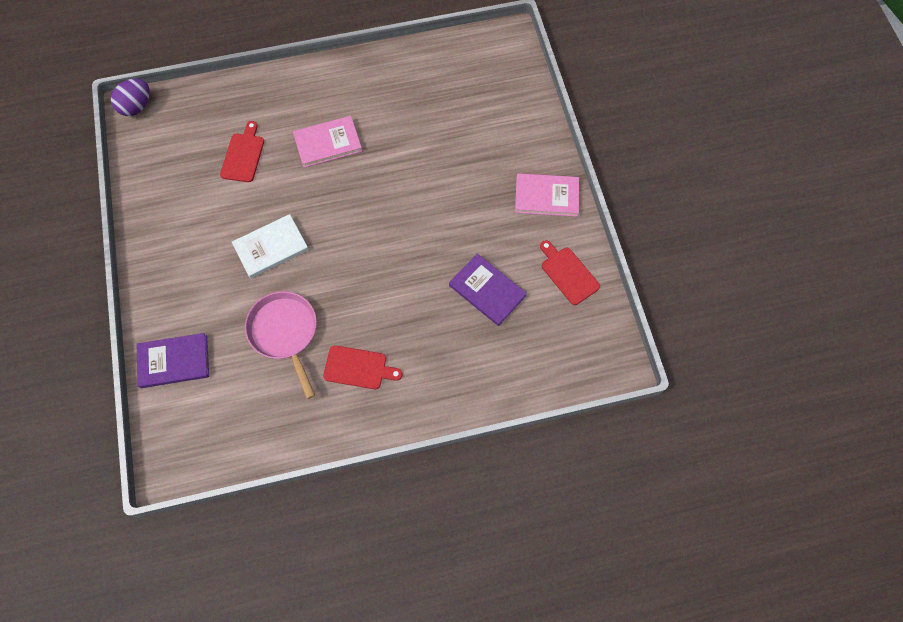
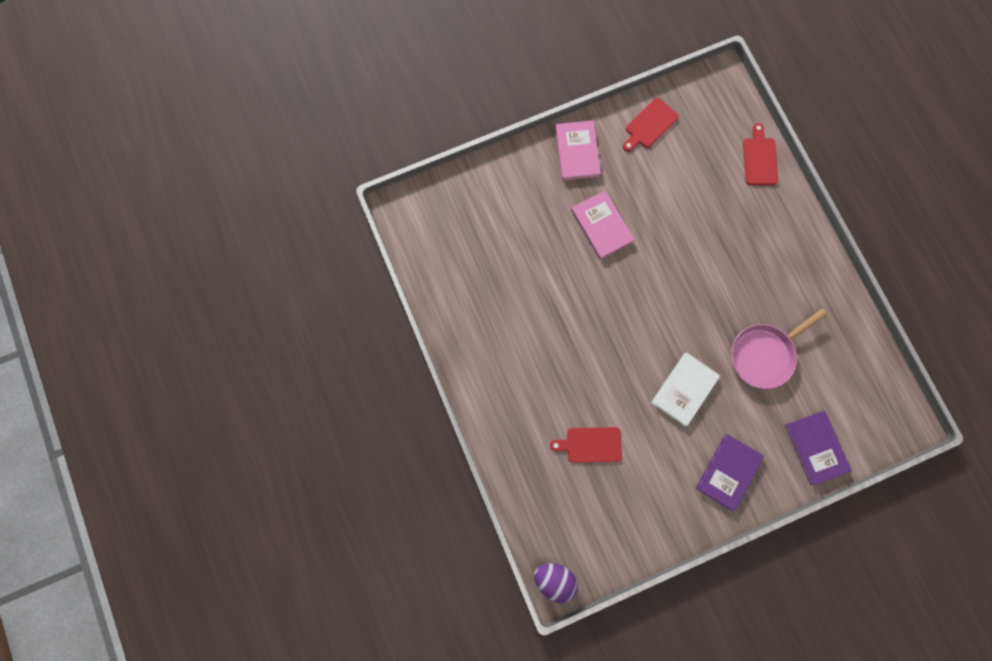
camera: 100 degrees left, 10 degrees up
white book [232,214,309,278] -> white book turned 75 degrees clockwise [651,352,720,426]
pink book [293,116,362,168] -> pink book moved to [571,191,635,259]
red cutting board [323,345,402,389] -> red cutting board moved to [743,123,778,185]
purple book [449,254,527,326] -> purple book moved to [696,434,764,512]

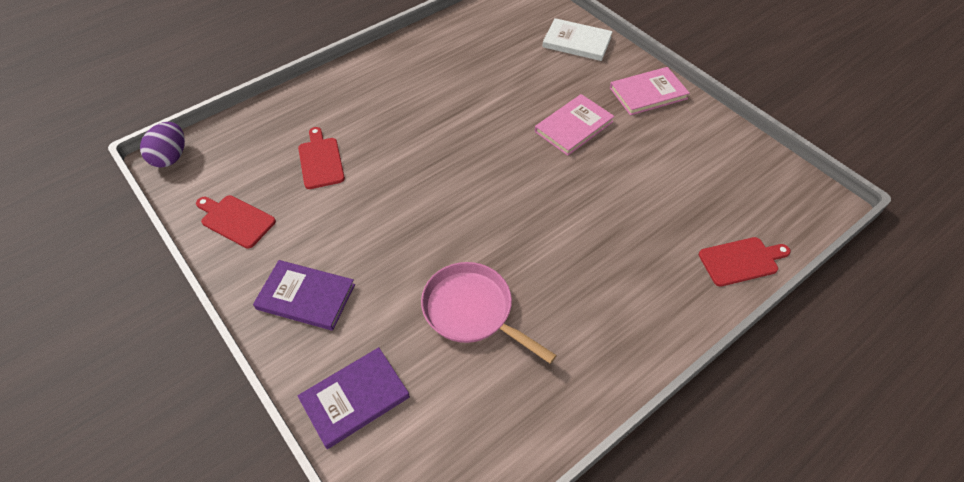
camera: 75 degrees right, 25 degrees down
red cutting board [623,98,679,152] -> red cutting board moved to [196,195,276,249]
white book [651,352,720,426] -> white book moved to [542,18,613,61]

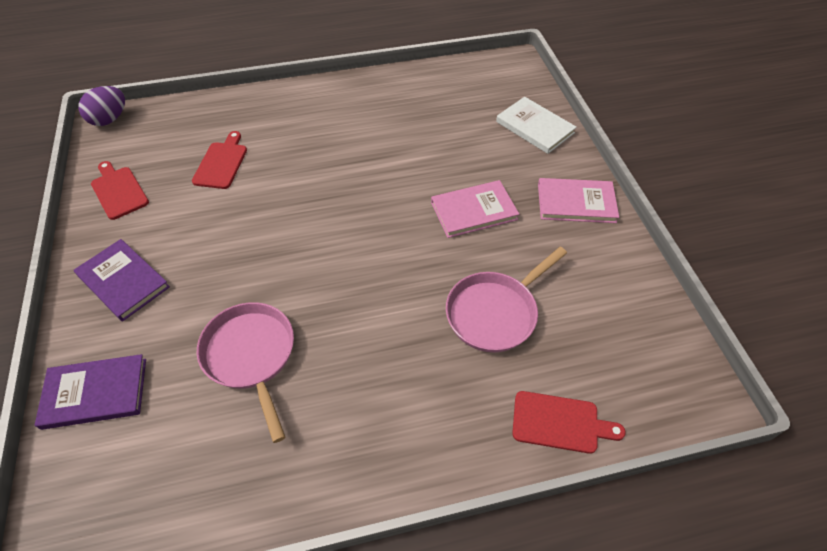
camera: 25 degrees right, 0 degrees up
none -> pink pan [446,247,567,352]

